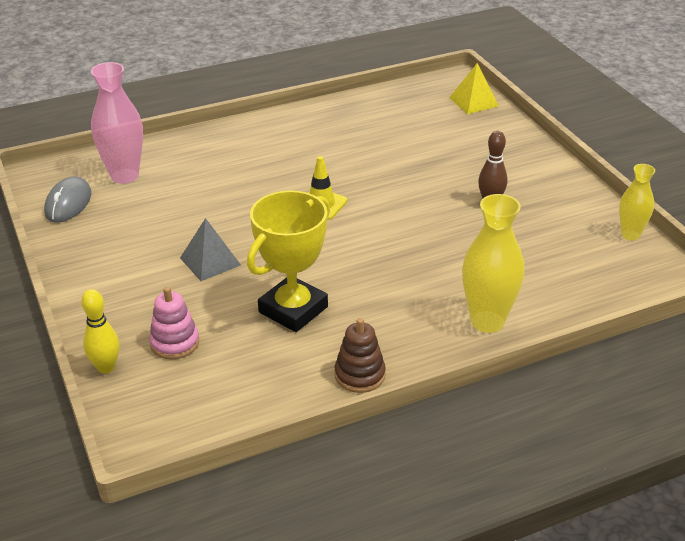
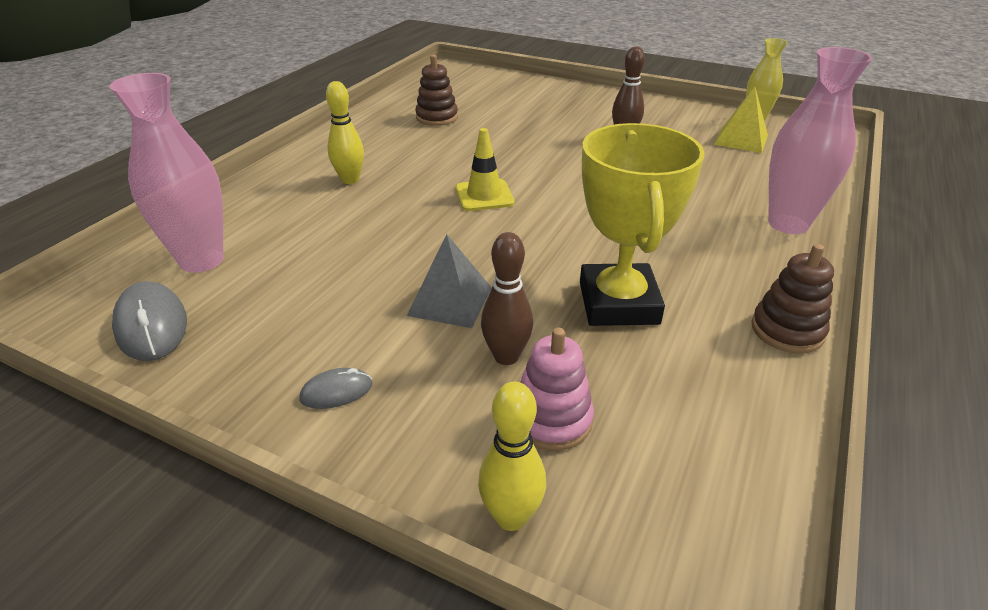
camera: 40 degrees left, 0 degrees up
yellow pyramid [449,63,499,114] -> yellow pyramid moved to [714,87,768,153]
yellow vase [462,194,524,333] -> pink vase [768,47,872,234]
none -> grey mouse [299,368,372,409]
none -> yellow bowling pin [326,81,364,184]
none -> brown stacking toy [415,55,458,126]
none -> brown bowling pin [481,232,533,365]

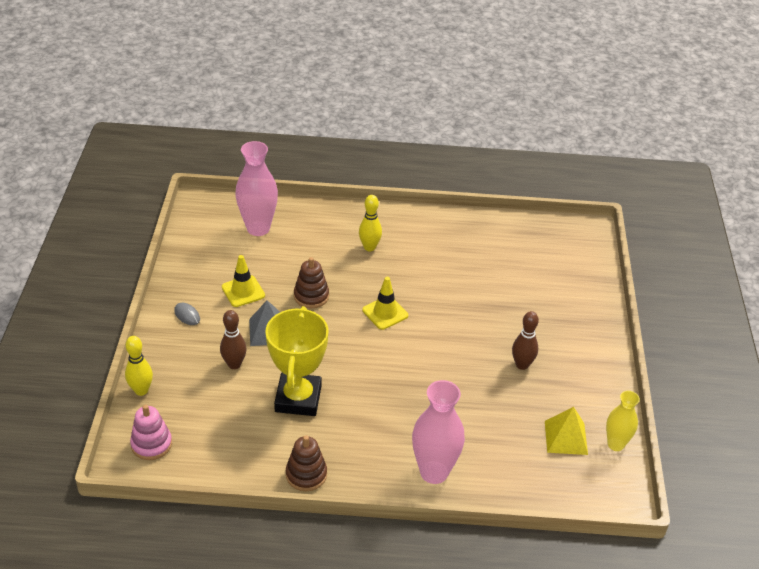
camera: 65 degrees right, 5 degrees up
grey mouse [112,281,187,361] -> none
brown stacking toy [415,55,458,126] -> brown stacking toy moved to [294,257,329,309]
pink stacking toy [520,328,594,451] -> pink stacking toy moved to [130,405,172,460]
yellow trophy [580,123,705,326] -> yellow trophy turned 60 degrees counterclockwise [265,306,328,416]
none -> yellow traffic cone [222,255,265,307]

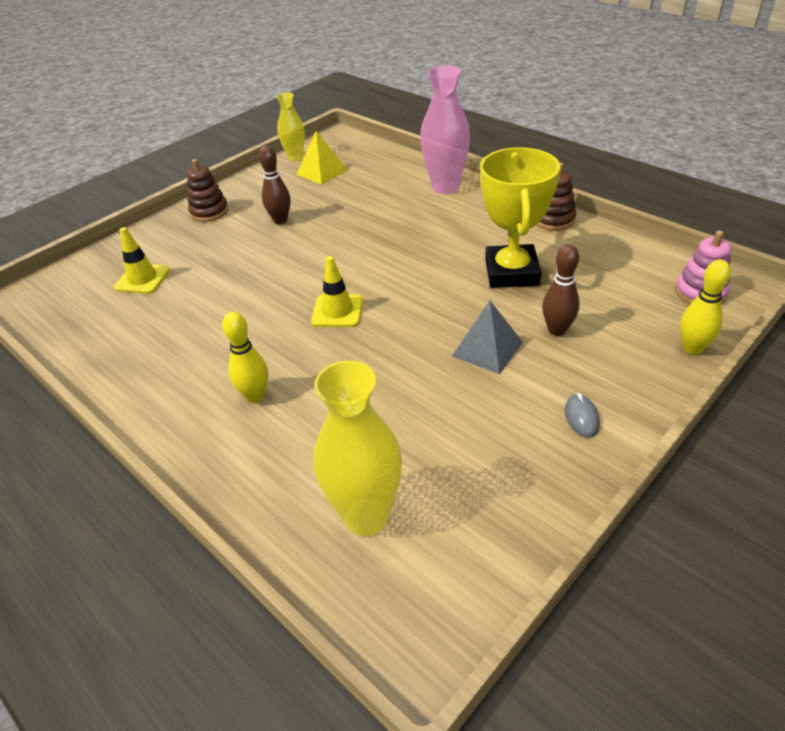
camera: 135 degrees left, 0 degrees up
yellow traffic cone [222,255,265,307] -> yellow traffic cone moved to [114,227,170,294]
pink vase [235,141,278,236] -> yellow vase [314,361,402,536]
yellow trophy [265,306,328,416] -> yellow trophy turned 45 degrees counterclockwise [480,147,560,288]
brown stacking toy [294,257,329,309] -> brown stacking toy moved to [187,159,229,222]

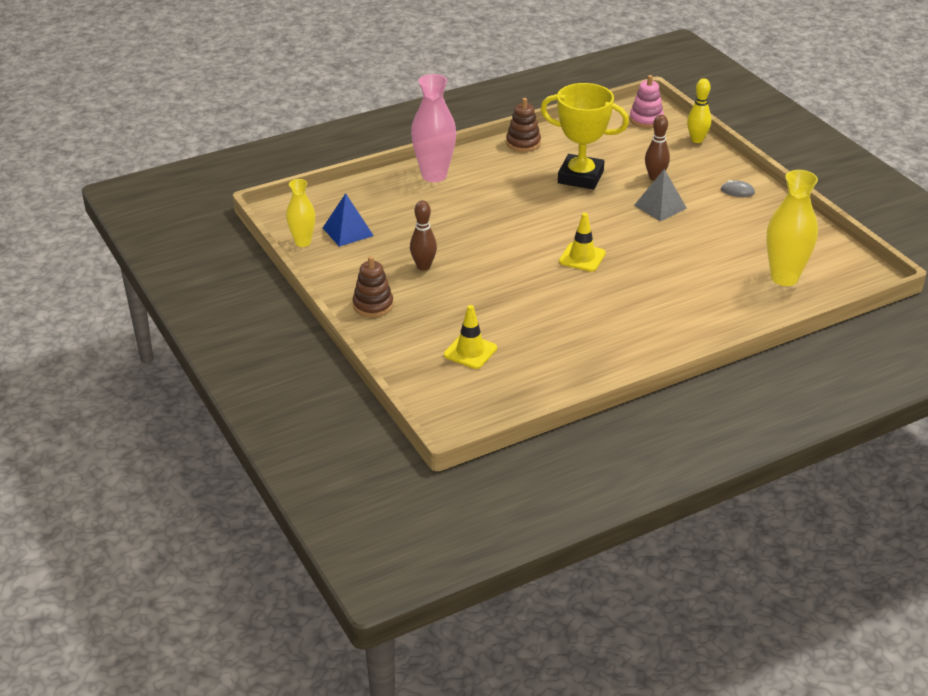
camera: 75 degrees left, 5 degrees down
yellow bowling pin [222,312,268,403] -> none
yellow pyramid [297,131,348,185] -> blue pyramid [323,193,374,247]

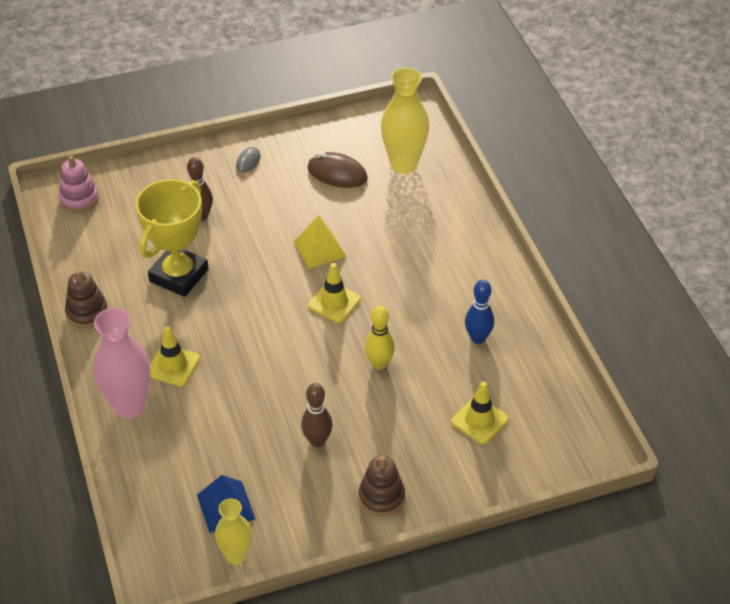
camera: 80 degrees left, 10 degrees up
grey pyramid [634,169,687,222] -> none
yellow bowling pin [687,78,711,143] -> yellow bowling pin moved to [365,306,395,370]
none -> yellow traffic cone [150,326,200,387]
none -> yellow pyramid [294,215,347,269]
none -> brown mouse [307,152,368,188]
none -> blue bowling pin [465,280,494,344]

